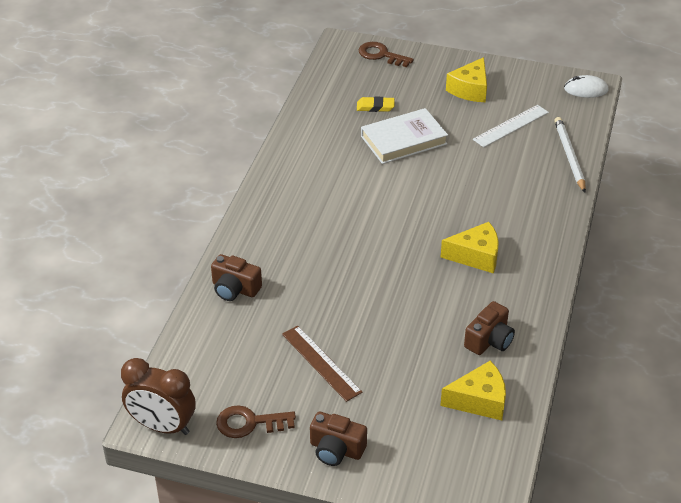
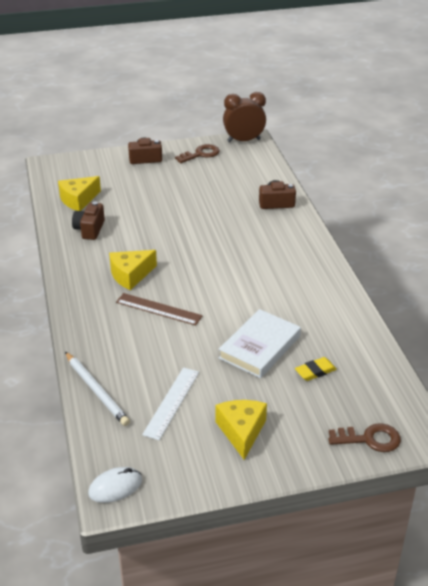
camera: 150 degrees right, 5 degrees down
brown ruler [282,325,362,402] -> brown ruler moved to [116,293,203,326]

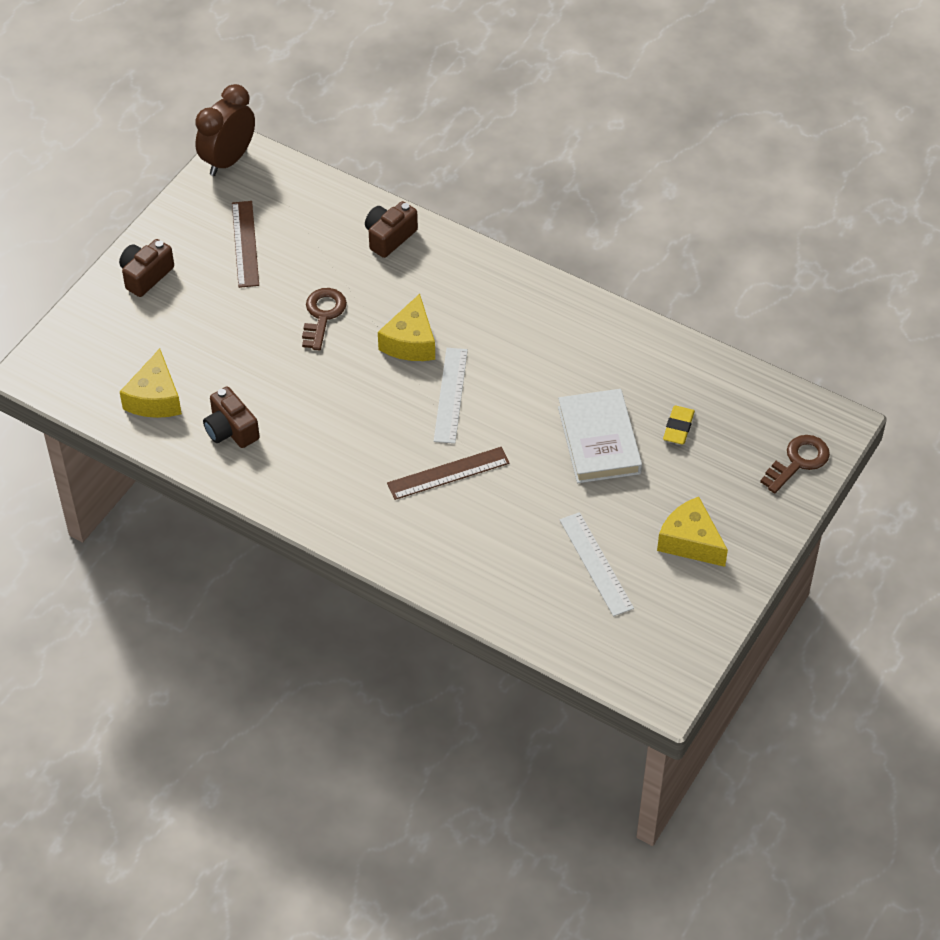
camera: 45 degrees left, 15 degrees up
white pencil [65,352,130,426] -> none
white mouse [88,467,142,503] -> none
yellow cheese [109,250,157,290] -> yellow cheese moved to [378,294,435,361]
brown key [175,144,220,163] -> brown key moved to [302,288,347,350]
none -> brown ruler [232,201,259,288]
none -> white ruler [434,348,468,444]

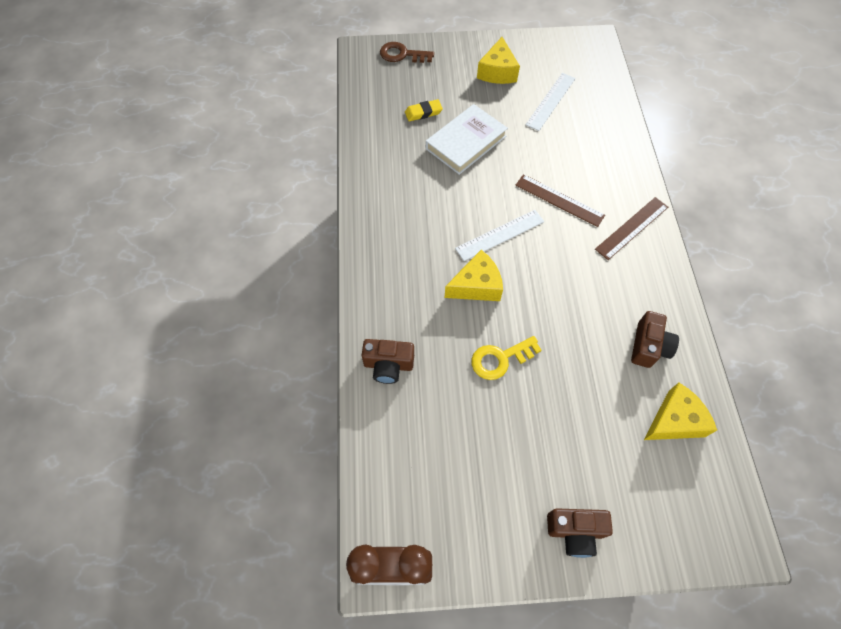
camera: 125 degrees left, 10 degrees up
brown ruler [232,201,259,288] -> brown ruler moved to [595,197,668,260]
brown key [302,288,347,350] -> yellow key [471,336,541,380]

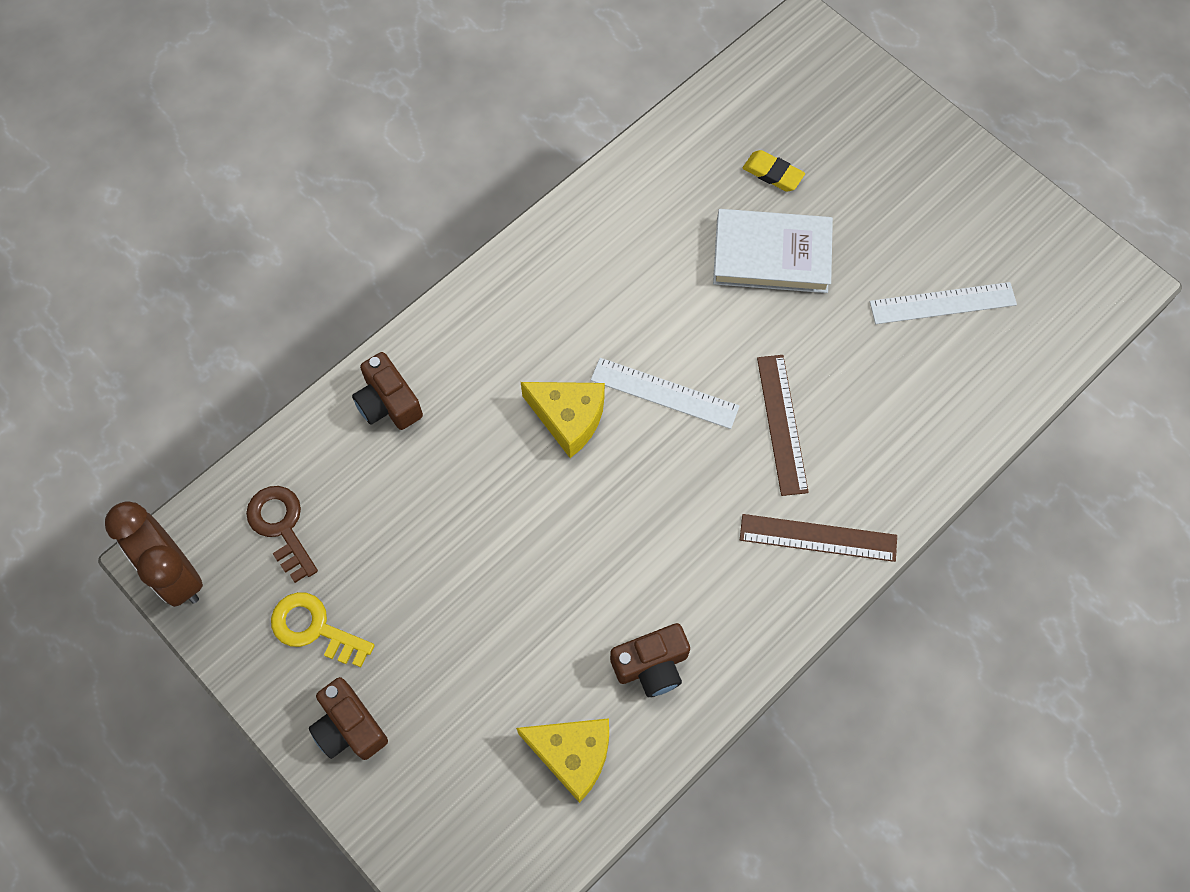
camera: 50 degrees right, 5 degrees up
brown key [380,42,434,63] -> brown key moved to [246,486,318,583]
yellow key [471,336,541,380] -> yellow key moved to [271,592,375,667]
yellow cheese [477,37,520,84] -> none

